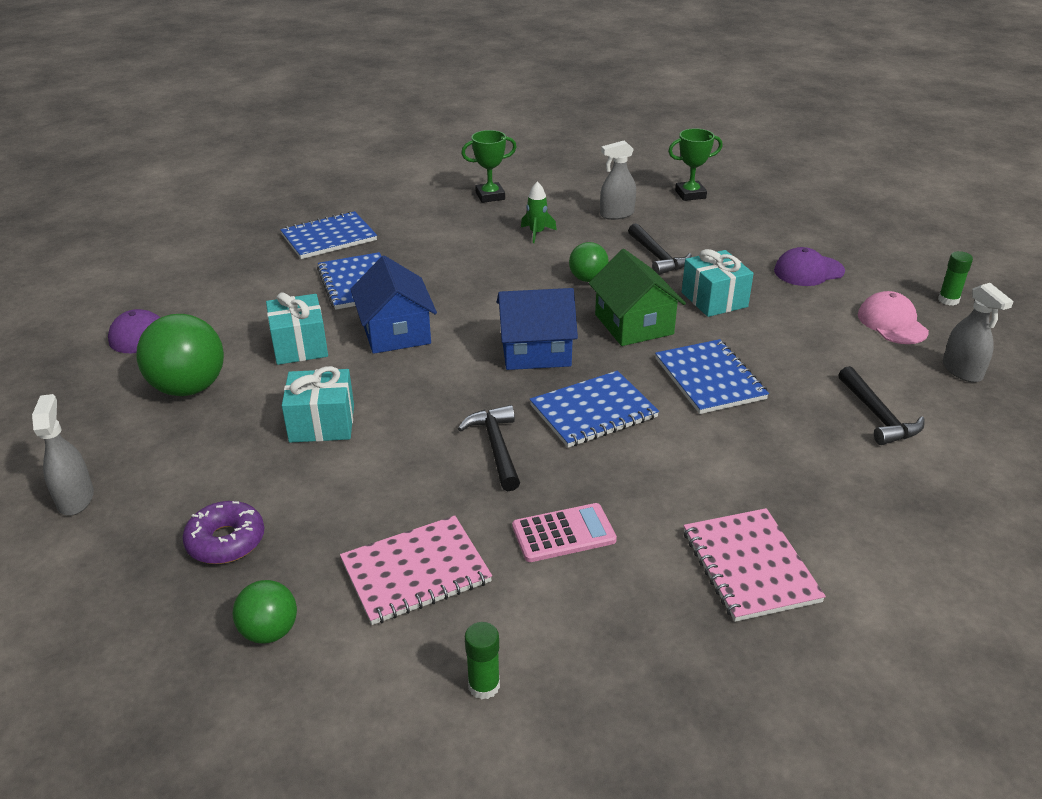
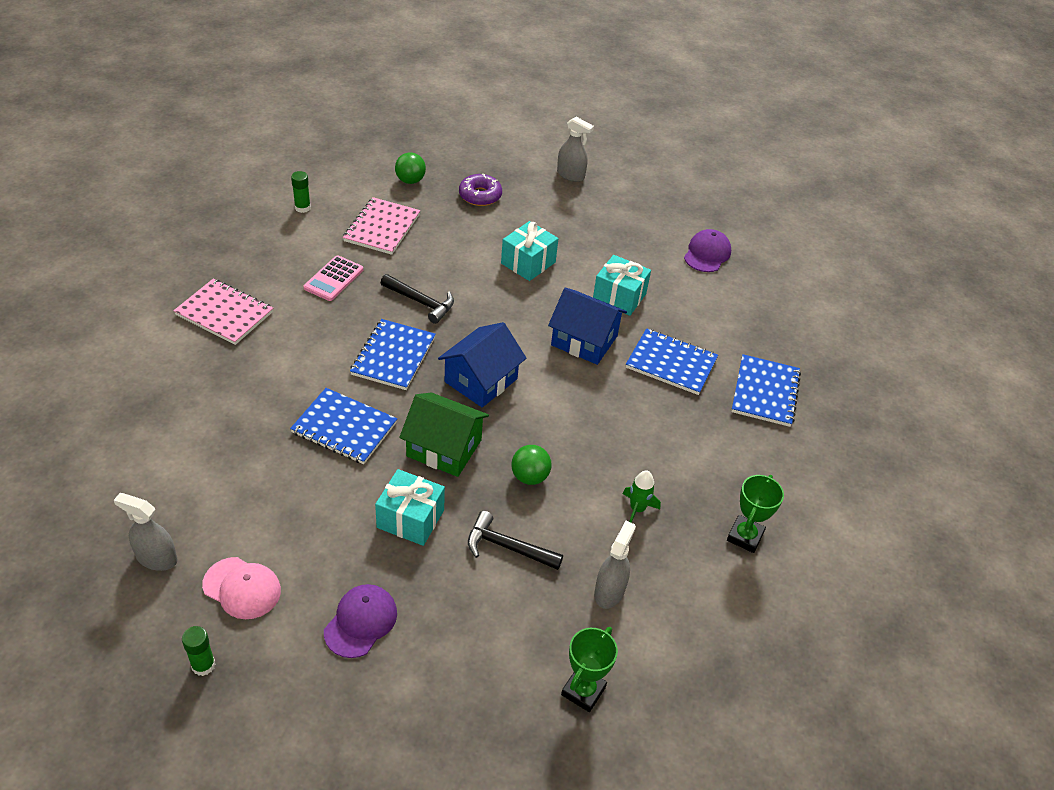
camera: 130 degrees right, 10 degrees up
green ball [136,314,224,396] -> none
black hammer [838,366,925,445] -> none

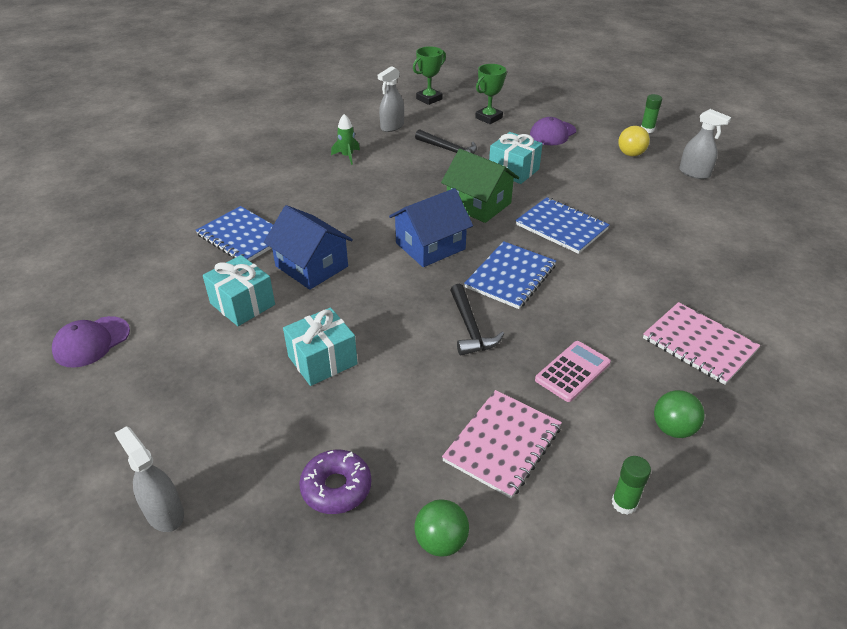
camera: 160 degrees left, 5 degrees down
pink cap [202,557,281,619] -> yellow ball [618,126,650,156]
black hammer [381,274,454,324] -> black hammer turned 150 degrees counterclockwise [450,284,504,355]
green ball [511,445,552,485] -> green ball moved to [654,390,705,438]
green trophy [727,475,784,553] -> green trophy moved to [475,64,507,124]
blue notebook [731,354,801,427] -> none

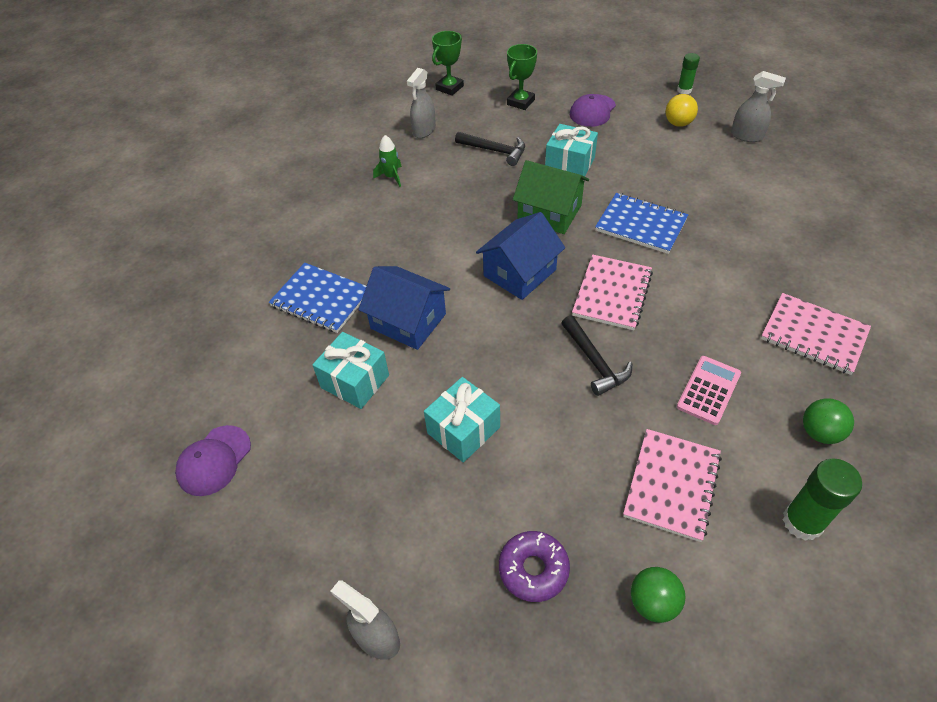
camera: 10 degrees left, 10 degrees up
blue notebook [464,241,556,309] -> pink notebook [572,255,653,330]
green glue stick [612,456,651,515] -> green glue stick [783,458,862,541], size x1.63

